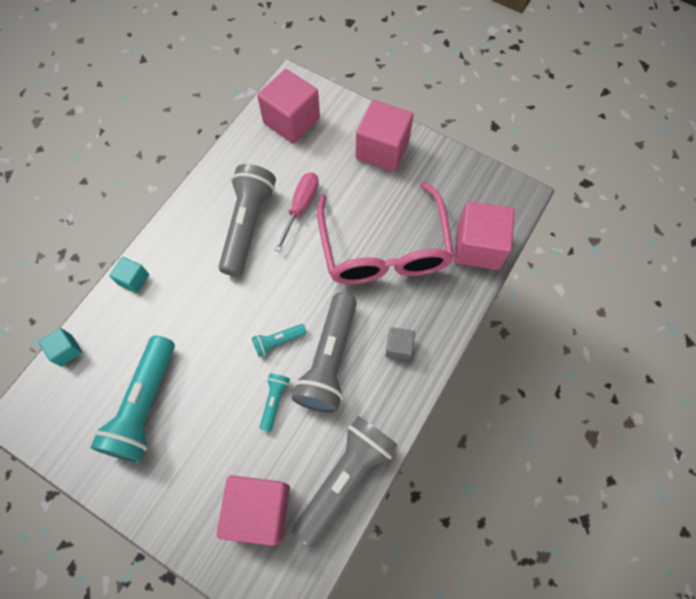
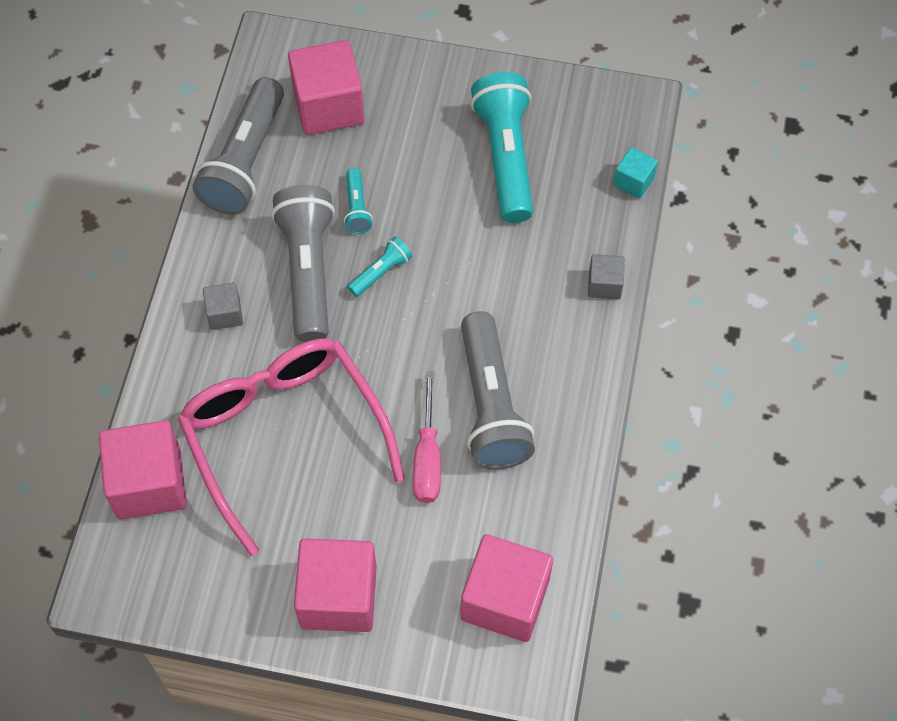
camera: 160 degrees right, 5 degrees down
turquoise cube [109,257,149,293] -> grey cube [588,254,625,299]

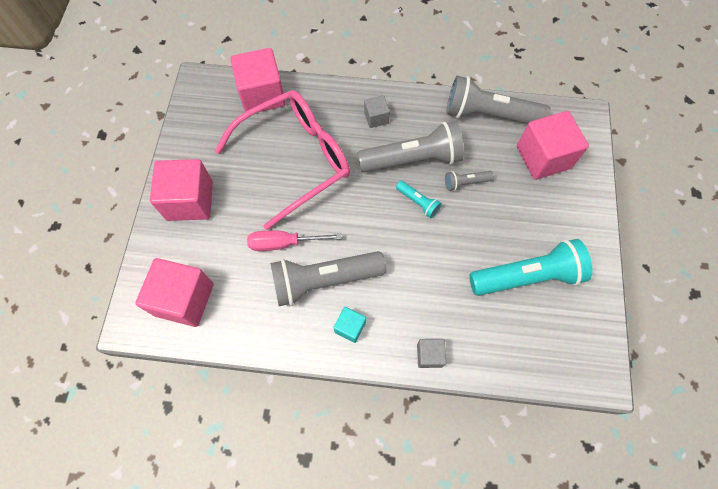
camera: 85 degrees right, 5 degrees up
turquoise flashlight [344,168,373,234] -> grey flashlight [445,171,494,191]
turquoise cube [613,147,658,199] -> turquoise cube moved to [333,307,366,343]

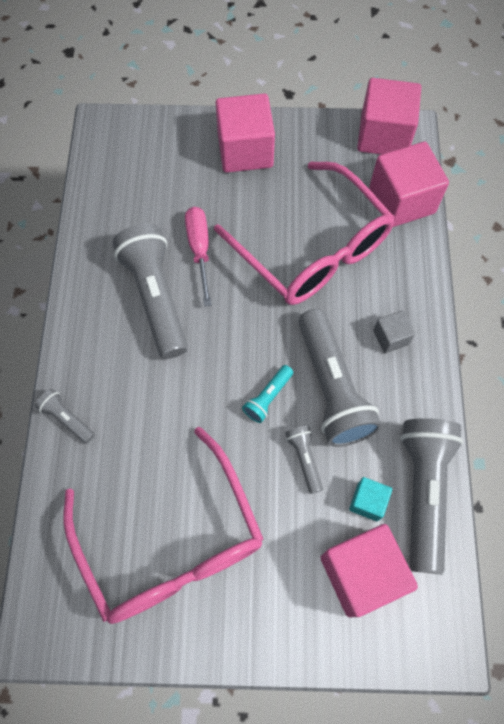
camera: 85 degrees right, 0 degrees up
pink cube [135,258,214,327] -> pink cube moved to [357,78,421,155]
turquoise cube [333,307,366,343] -> turquoise cube moved to [349,477,392,521]
grey cube [417,339,446,368] -> grey flashlight [35,389,95,444]
turquoise flashlight [469,239,592,296] -> pink glasses [63,427,263,624]

